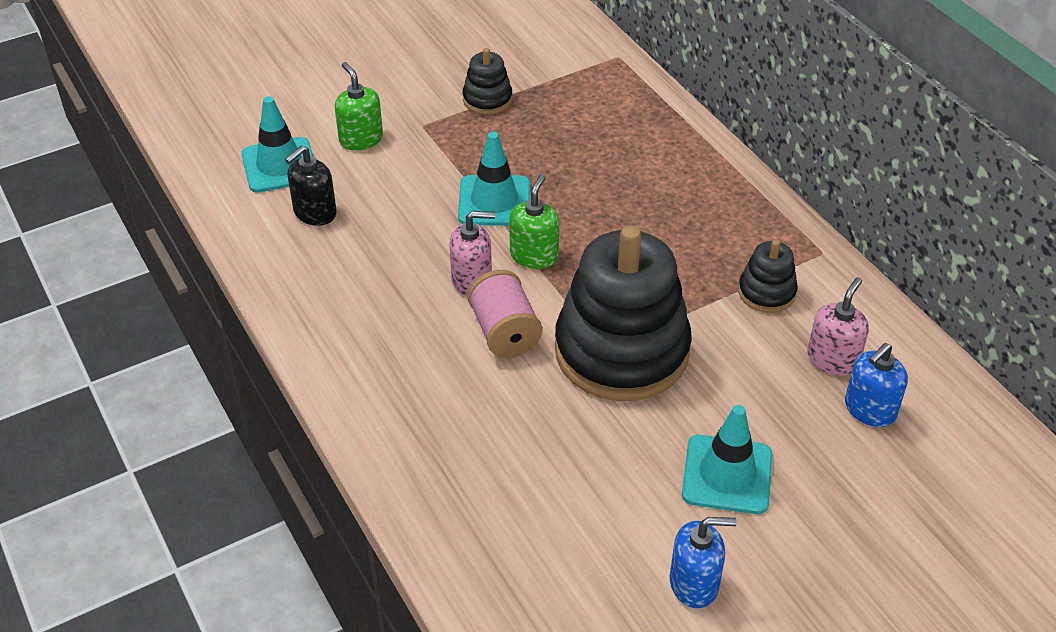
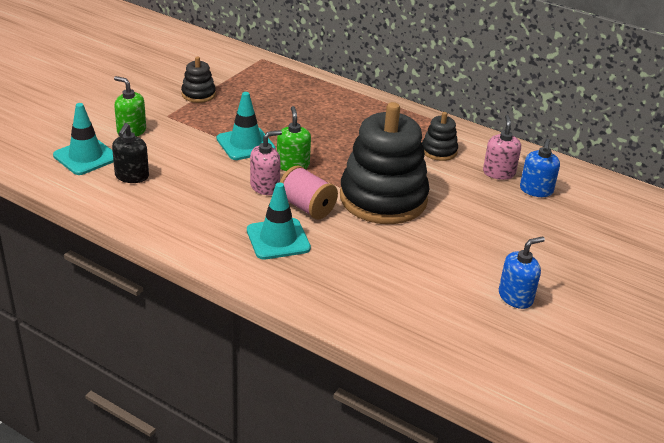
camera: 30 degrees left, 10 degrees down
turquoise traffic cone [682,405,772,514] -> turquoise traffic cone moved to [247,182,311,260]

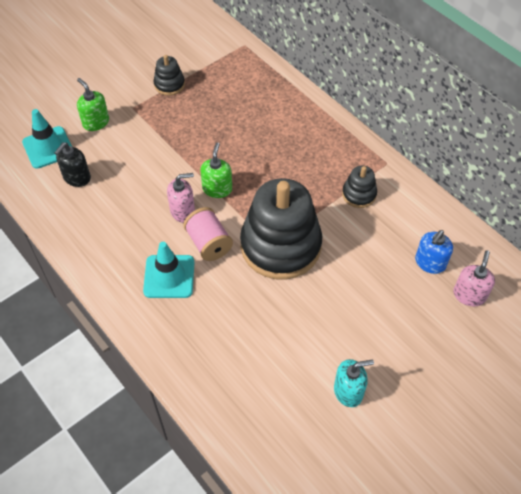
camera: 20 degrees right, 20 degrees up
turquoise traffic cone [217,92,275,160] -> none
pink soap dispenser [483,115,521,180] -> pink soap dispenser moved to [453,250,495,306]
blue soap dispenser [499,236,545,309] -> turquoise soap dispenser [334,359,374,407]

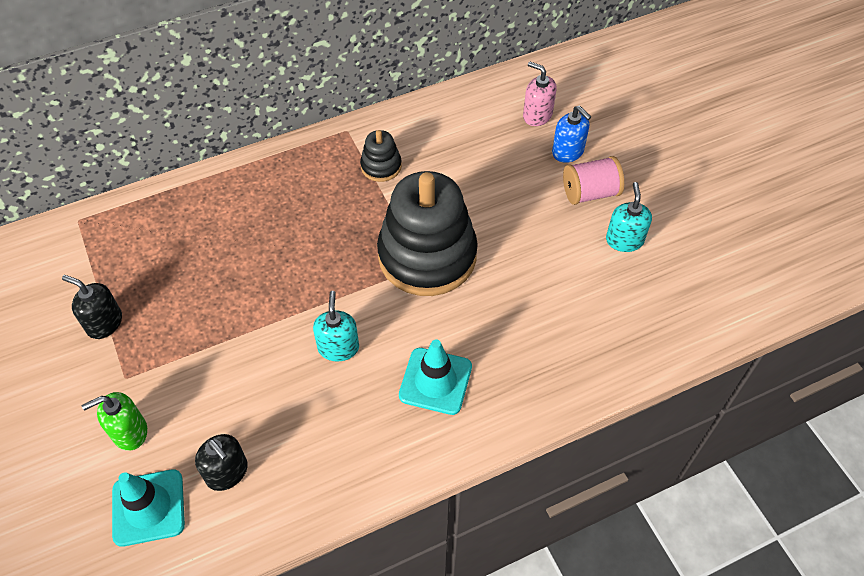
camera: 75 degrees left, 0 degrees up
black stacking toy [154,55,185,96] -> black soap dispenser [62,275,122,339]
pink soap dispenser [167,173,195,223] -> turquoise soap dispenser [313,291,359,361]
pink spool [183,207,233,261] -> pink spool moved to [563,156,624,205]
green soap dispenser [200,142,232,198] -> none
blue soap dispenser [415,230,453,274] -> blue soap dispenser moved to [552,105,591,163]

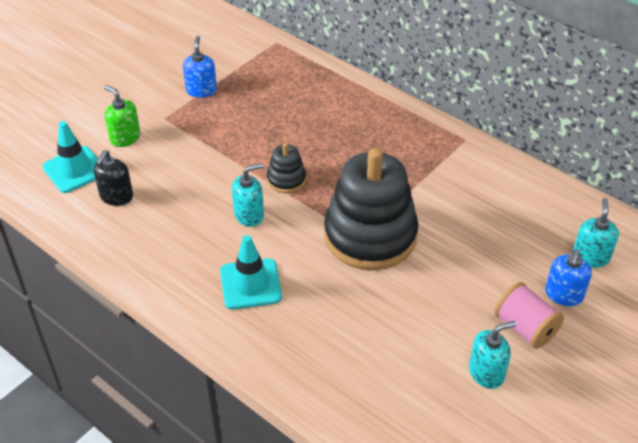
camera: 65 degrees right, 10 degrees down
black soap dispenser [62,275,122,339] -> blue soap dispenser [183,36,217,98]
black stacking toy [360,130,402,182] -> black stacking toy moved to [267,143,306,193]
pink soap dispenser [523,61,557,126] -> turquoise soap dispenser [573,198,619,268]

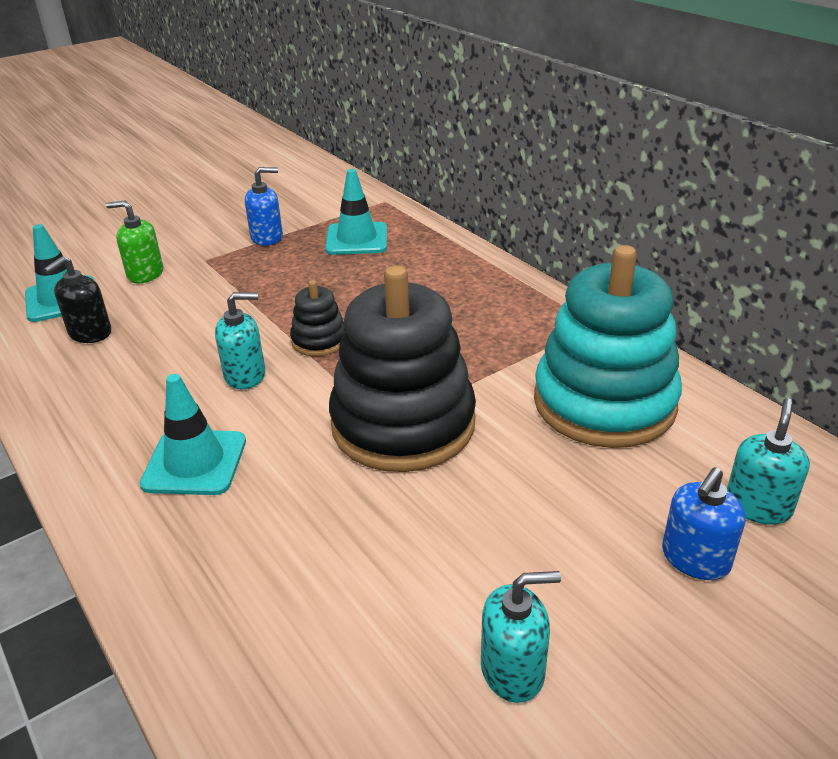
camera: 15 degrees right, 10 degrees down
green soap dispenser [104,85,140,147] -> green soap dispenser turned 45 degrees counterclockwise [106,201,163,283]
blue soap dispenser [183,36,217,98] -> blue soap dispenser turned 60 degrees clockwise [245,167,283,246]
pink spool [494,282,564,348] -> none
none -> turquoise traffic cone [325,169,387,255]
none -> turquoise stacking toy [534,245,682,448]

